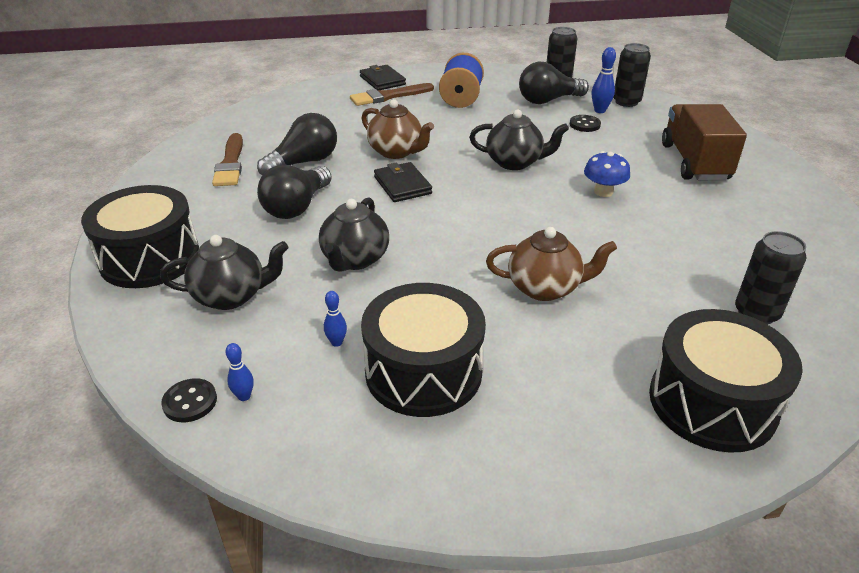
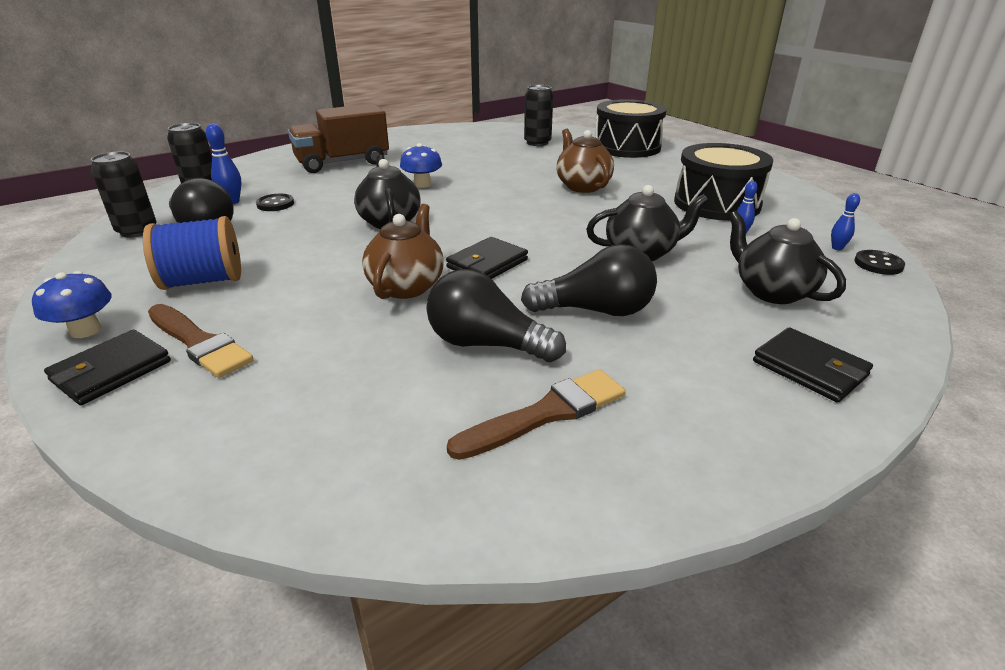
camera: 115 degrees left, 5 degrees down
black drum [81,185,199,288] -> black wallet [753,327,873,403]
none -> blue mushroom [32,271,112,338]

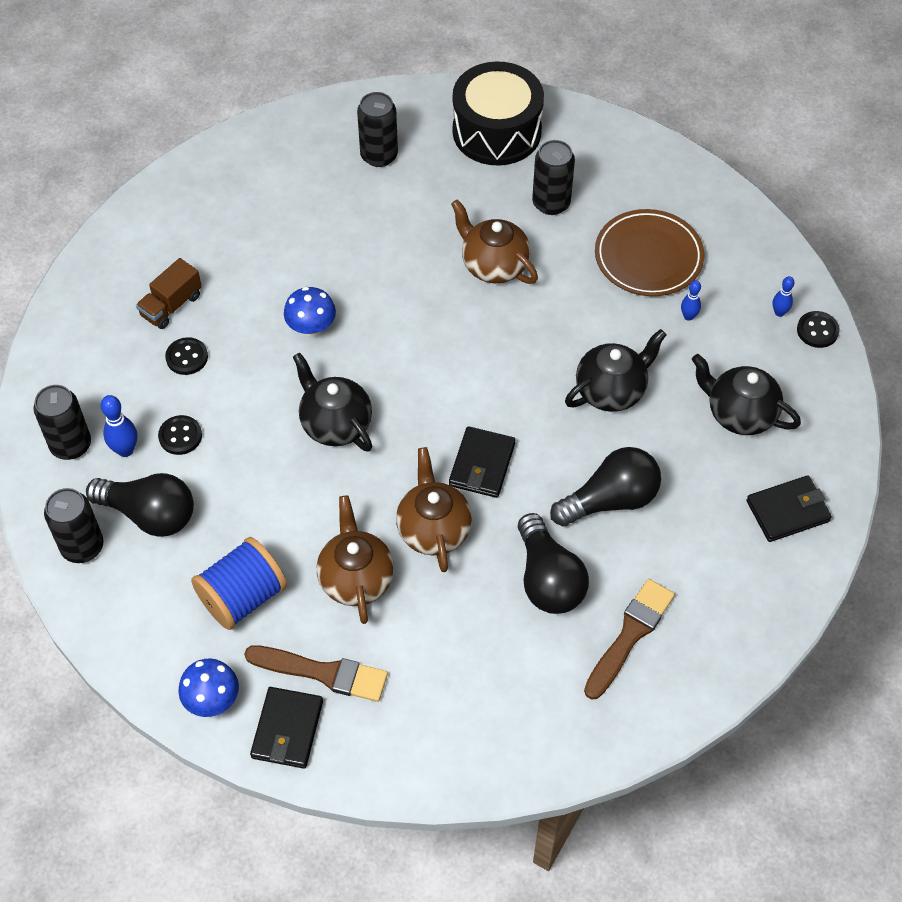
camera: 25 degrees left, 25 degrees up
brown truck [288,104,389,173] -> brown truck [136,258,202,329], size x0.54
black light bulb [426,269,566,362] -> black light bulb turned 105 degrees counterclockwise [518,513,589,614]
black drum [674,143,773,221] -> brown plate [595,209,705,296]
black wallet [753,327,873,403] -> black wallet turned 45 degrees counterclockwise [746,475,832,542]
none -> black button [165,337,208,375]
none -> brown teapot [317,495,394,624]
none -> black can [532,140,575,215]

